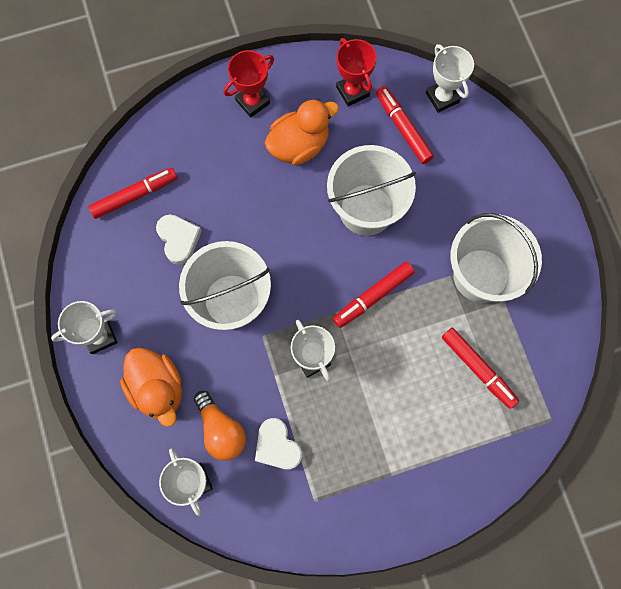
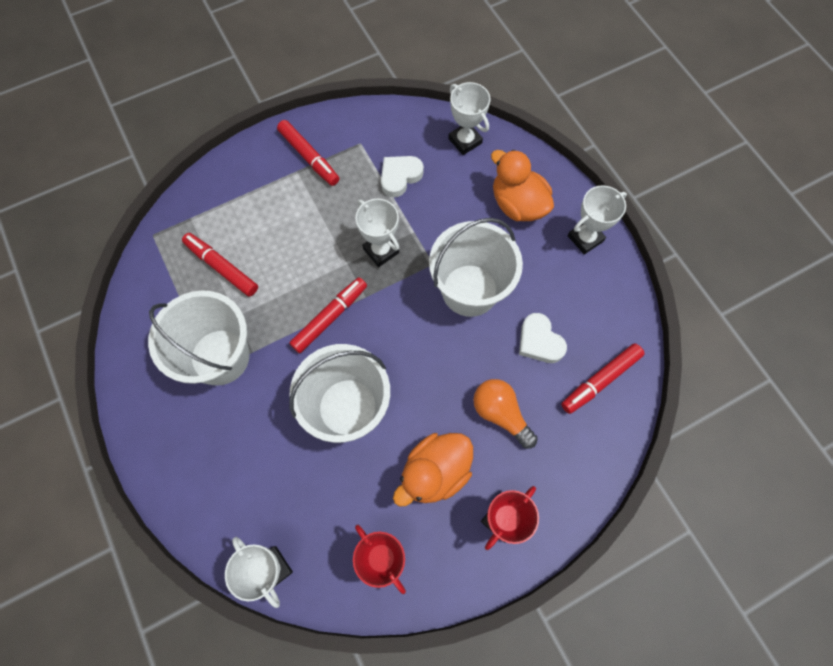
camera: 170 degrees right, 5 degrees down
orange light bulb [194,391,246,461] -> orange light bulb moved to [473,379,538,449]
white heart [255,418,302,469] -> white heart turned 90 degrees counterclockwise [381,156,424,198]
red marker [376,86,434,164] -> red marker moved to [277,120,340,186]

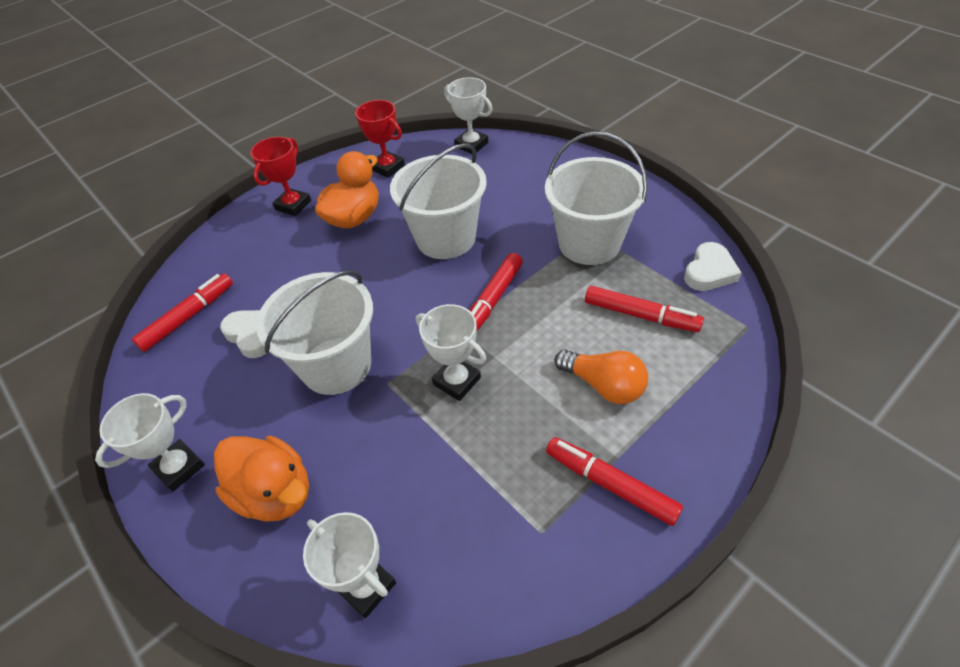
camera: 170 degrees right, 20 degrees down
white heart [381,156,424,198] -> white heart moved to [684,242,742,291]
orange light bulb [473,379,538,449] -> orange light bulb moved to [554,350,648,404]

